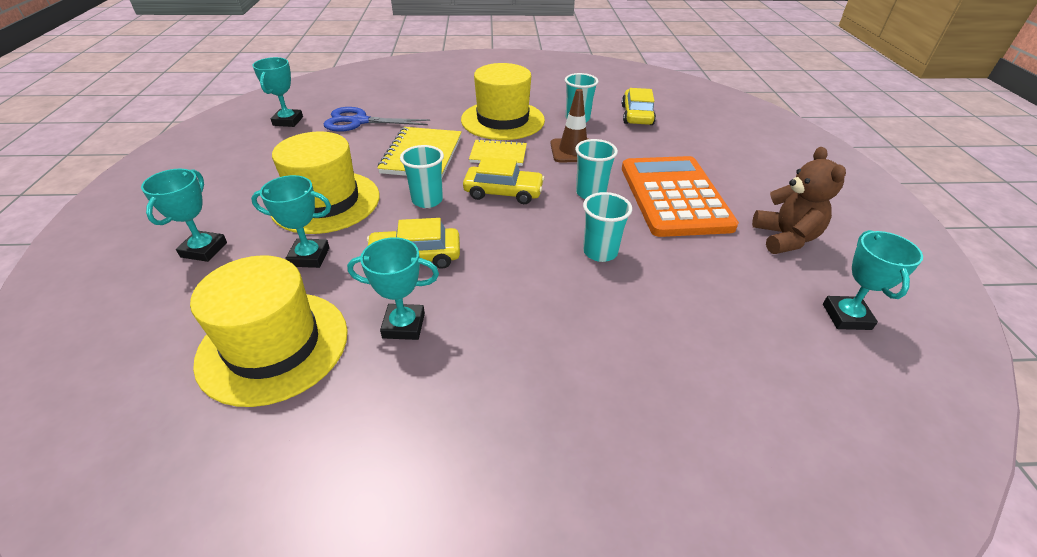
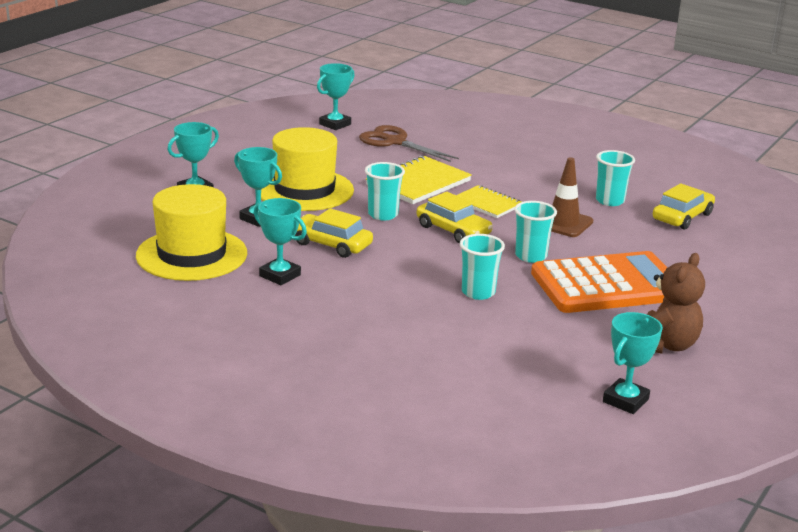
camera: 35 degrees right, 15 degrees down
blue scissors [324,107,430,132] -> brown scissors [359,125,459,162]
yellow hat [461,63,545,140] -> none
orange calculator [622,156,739,237] -> orange calculator turned 45 degrees clockwise [531,251,667,313]

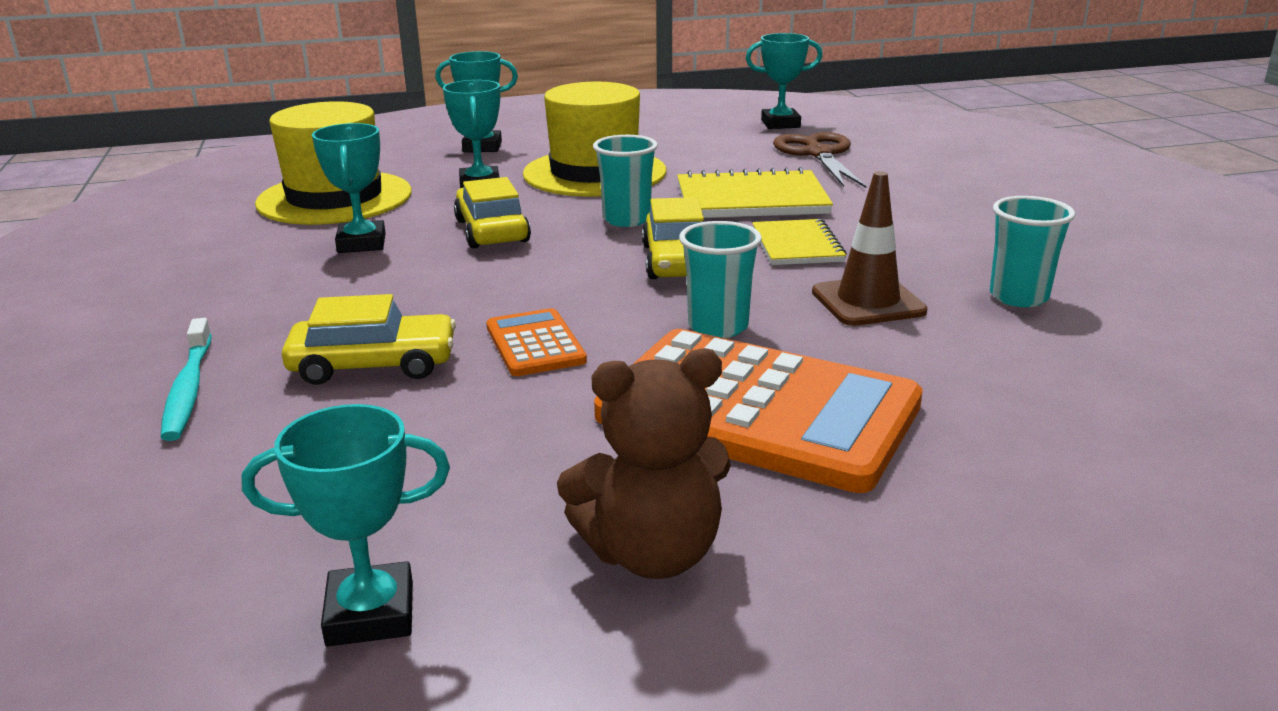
camera: 45 degrees right, 0 degrees up
turquoise cup [460,234,505,300] -> orange calculator [486,308,587,376]
yellow car [653,183,715,229] -> yellow car moved to [282,294,456,385]
none -> turquoise toothbrush [160,318,212,441]

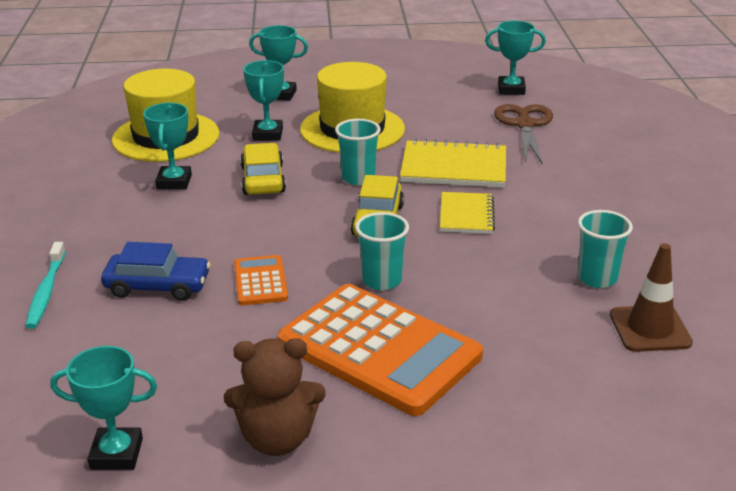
camera: 10 degrees right, 5 degrees up
yellow car [282,294,456,385] -> blue car [101,242,210,301]
brown traffic cone [812,171,928,326] -> brown traffic cone moved to [610,243,693,352]

